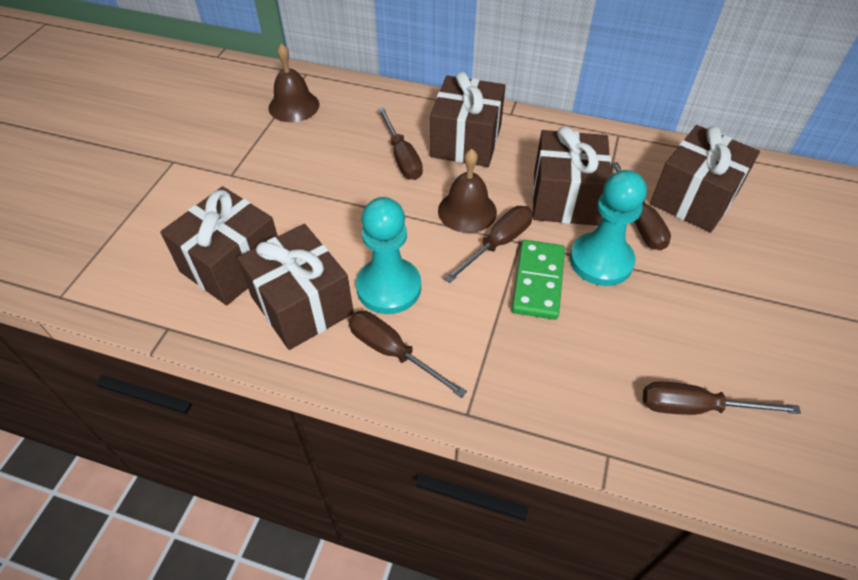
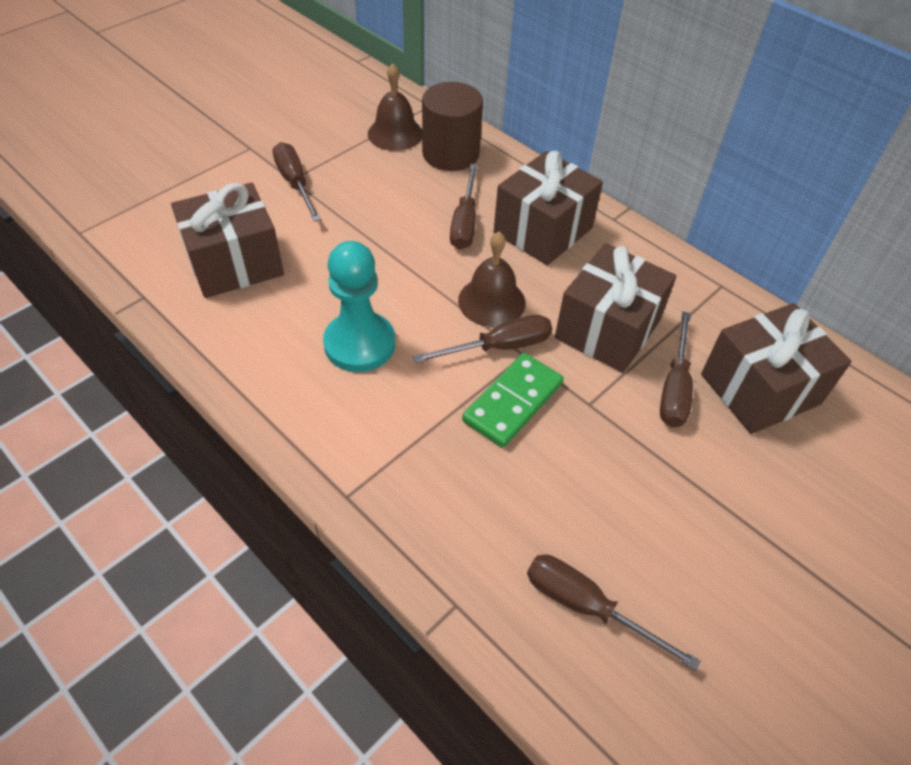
camera: 25 degrees right, 0 degrees up
brown gift [237,224,354,350] -> none
brown screwdriver [349,311,467,398] -> brown screwdriver moved to [273,142,321,221]
turquoise pawn [570,170,647,286] -> none
none -> brown cylinder [422,82,483,171]

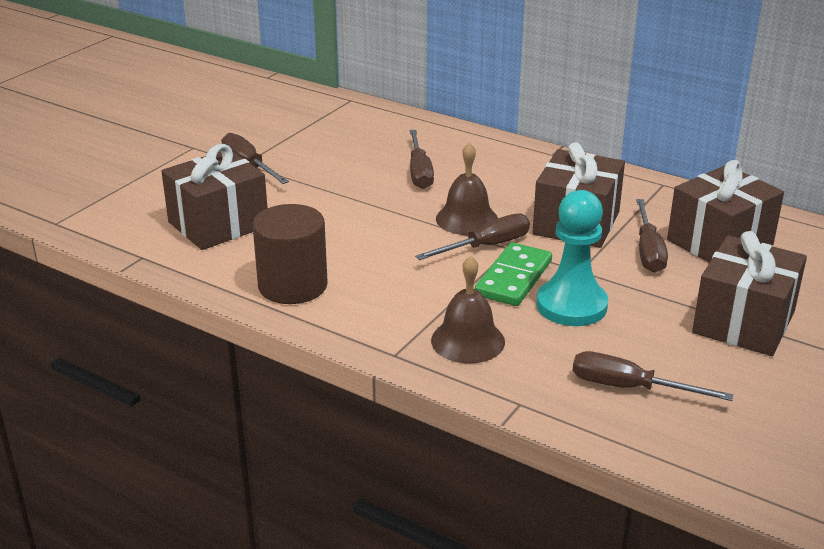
camera: 10 degrees left, 20 degrees down
turquoise pawn [323,241,395,372] -> turquoise pawn moved to [537,190,608,326]
brown bell [368,63,422,151] -> brown bell moved to [431,256,505,363]
brown cylinder [422,82,483,171] -> brown cylinder moved to [253,204,328,304]
brown gift [494,151,603,265] -> brown gift moved to [692,231,807,356]

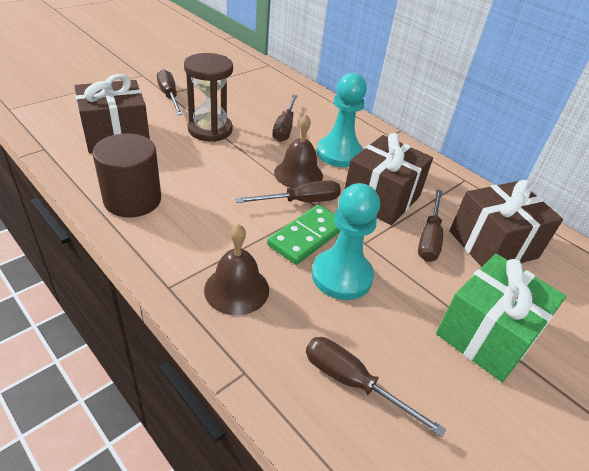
camera: 10 degrees right, 10 degrees up
brown gift [692,231,807,356] -> green gift [436,254,566,382]
none -> brown hourglass [184,53,233,142]
none -> turquoise pawn [317,73,367,167]

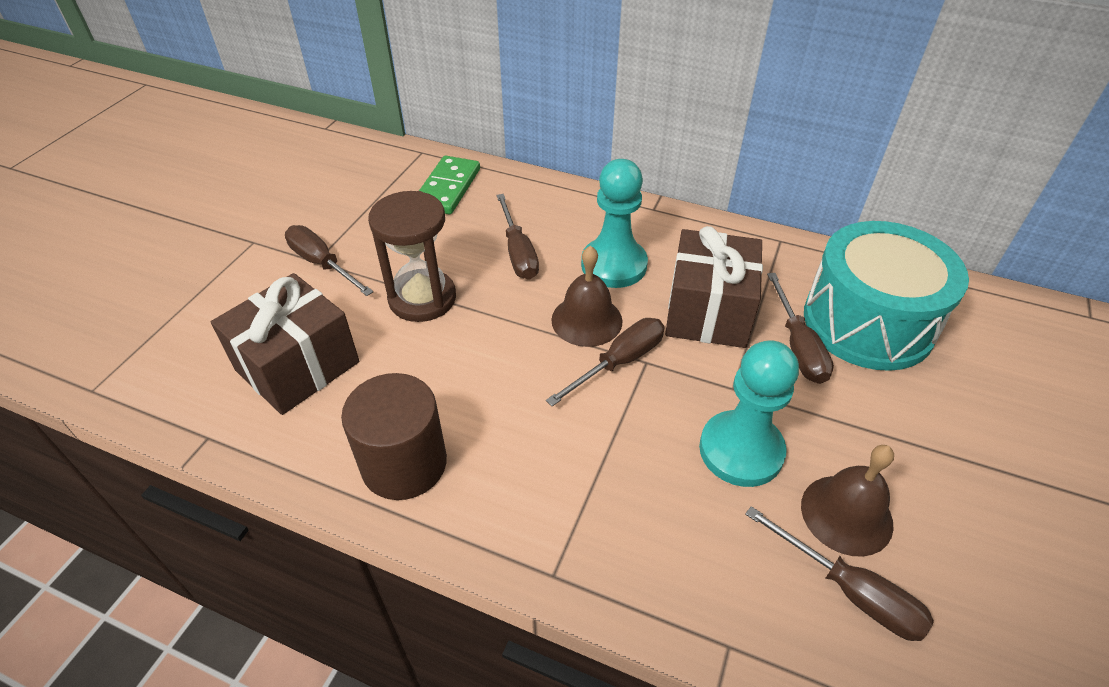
camera: 20 degrees left, 5 degrees up
brown bell [204,224,269,316] -> brown bell moved to [801,445,894,557]
green domino [267,204,341,265] -> green domino moved to [419,156,480,214]
brown screwdriver [306,337,446,437] -> brown screwdriver turned 150 degrees counterclockwise [745,506,934,641]
green gift [436,254,566,382] -> none
brown gift [450,180,563,267] -> turquoise drum [804,221,969,371]

